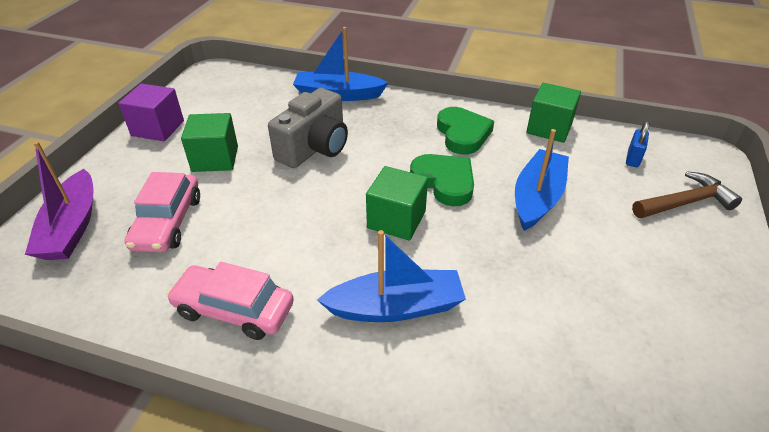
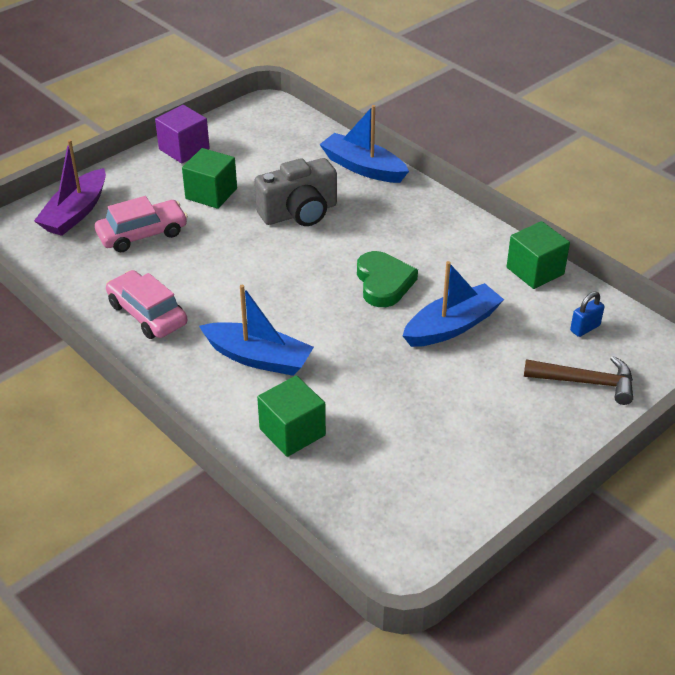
camera: 30 degrees right, 0 degrees up
pink car [125,172,200,252] -> pink car turned 150 degrees counterclockwise [95,196,188,252]
green cube [366,166,428,241] -> green cube moved to [257,375,326,457]
green heart [437,107,494,154] -> none

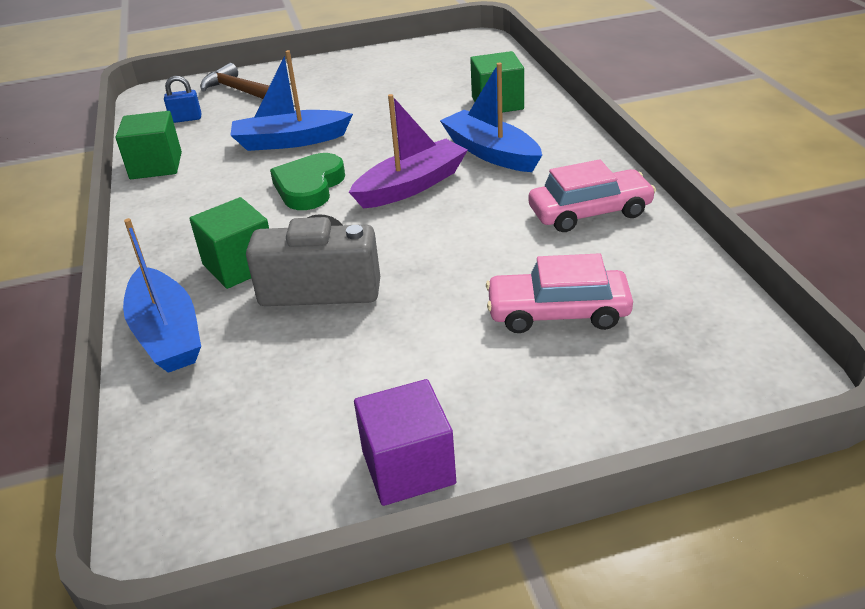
camera: 150 degrees left, 5 degrees down
purple boat [34,140,106,236] -> purple boat moved to [349,94,468,209]
pink car [106,270,187,339] -> pink car turned 90 degrees counterclockwise [528,159,656,232]
green cube [182,148,237,209] -> green cube moved to [189,197,269,289]

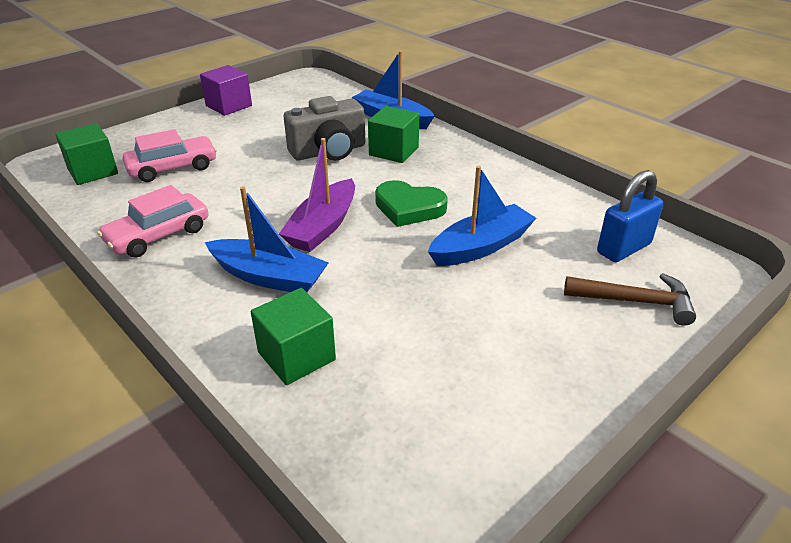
camera: 150 degrees right, 0 degrees up
green cube [116,111,182,179] -> green cube moved to [55,123,118,185]
blue padlock [164,76,202,123] -> blue padlock [597,170,663,262], size x1.74
green heart [270,153,345,210] -> green heart turned 120 degrees clockwise [375,180,448,227]

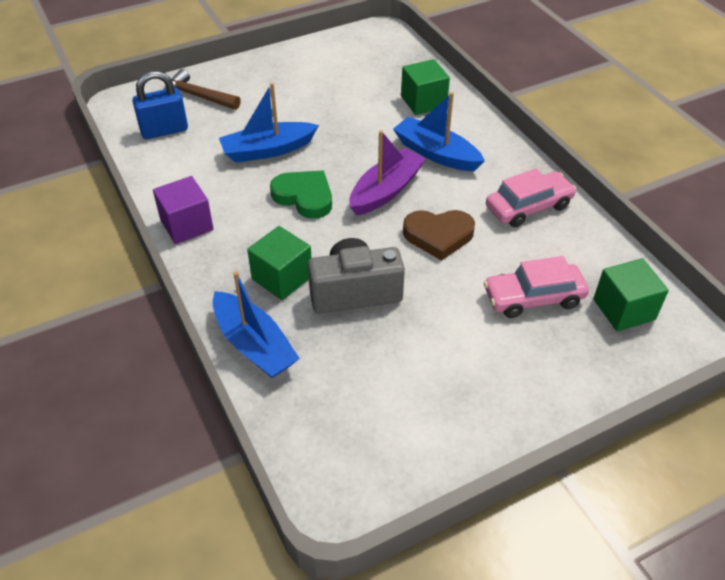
camera: 165 degrees left, 10 degrees up
purple cube [200,65,252,116] -> purple cube moved to [153,176,214,244]
none -> brown heart [403,210,475,261]

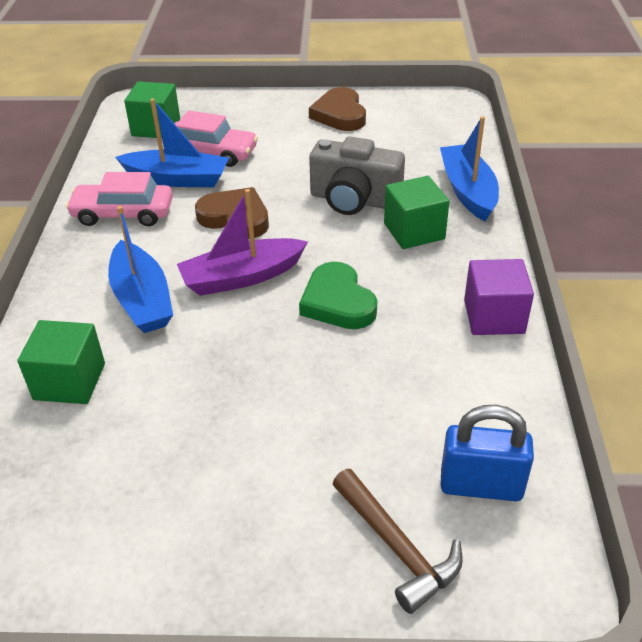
camera: 150 degrees left, 5 degrees down
blue boat [219,83,319,163] -> blue boat moved to [115,98,229,187]
none -> brown heart [309,87,366,131]

